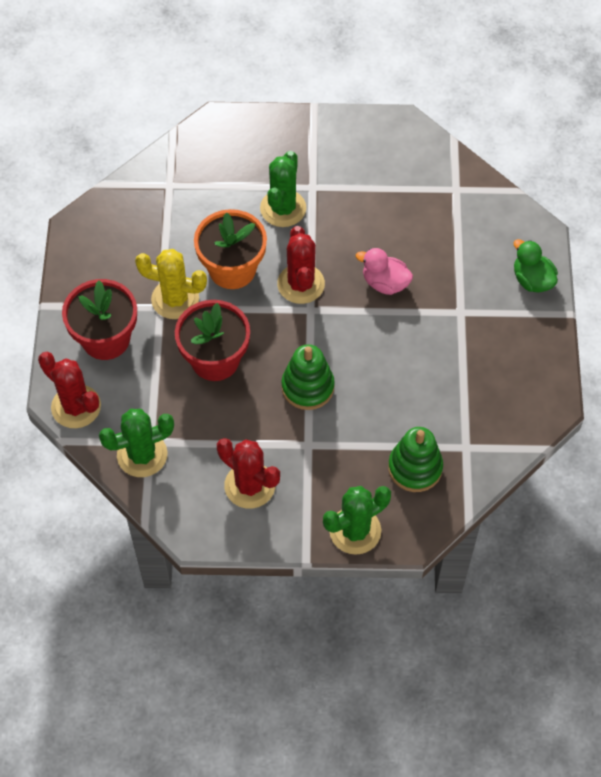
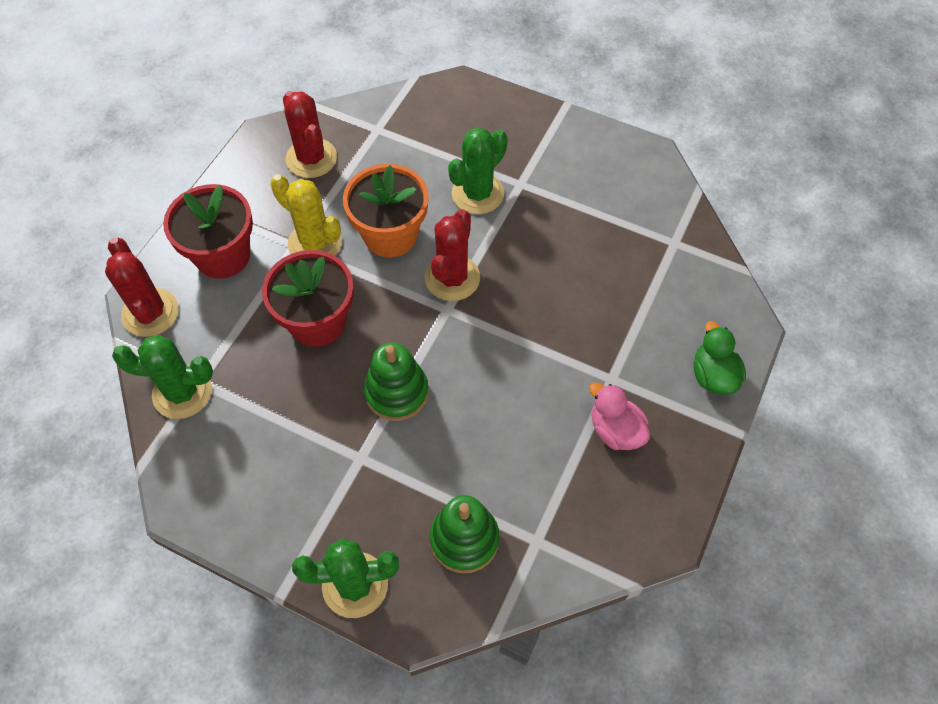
camera: 25 degrees right, 0 degrees up
red cactus [217,438,280,509] -> red cactus moved to [283,91,337,178]
pink duck [356,248,413,295] -> pink duck moved to [589,382,650,450]

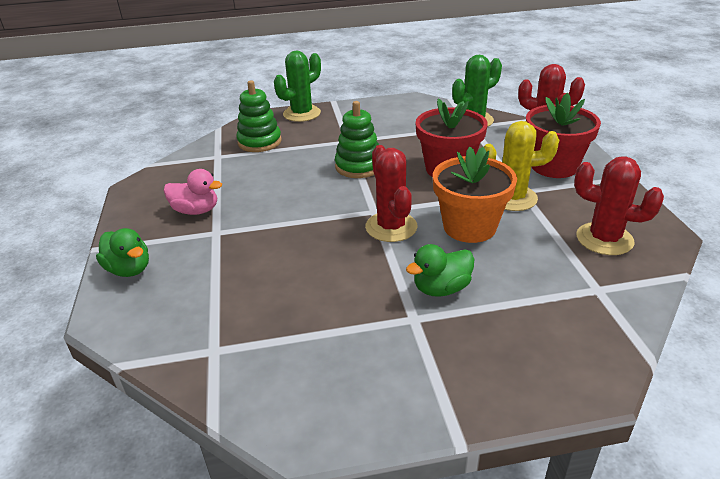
camera: 145 degrees right, 25 degrees down
green cactus [448,128,508,214] -> green duck [406,244,474,297]

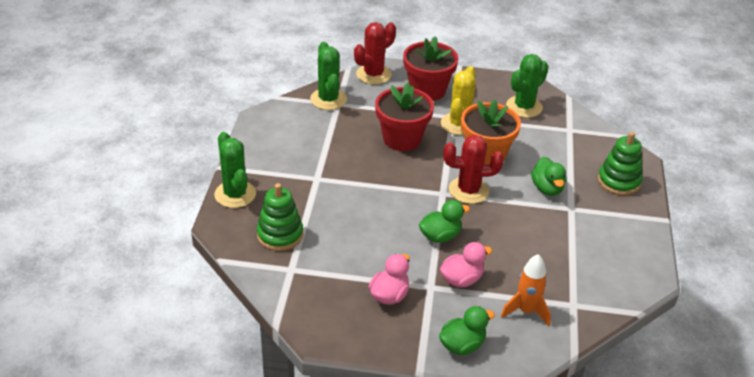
camera: 75 degrees left, 5 degrees up
green stacking toy [335,101,379,178] -> green stacking toy moved to [598,132,642,195]
red cactus [574,157,664,255] -> green cactus [506,54,549,118]
none -> green duck [419,200,470,243]
none -> pink duck [440,242,492,287]
none -> orange rocket [501,254,551,326]

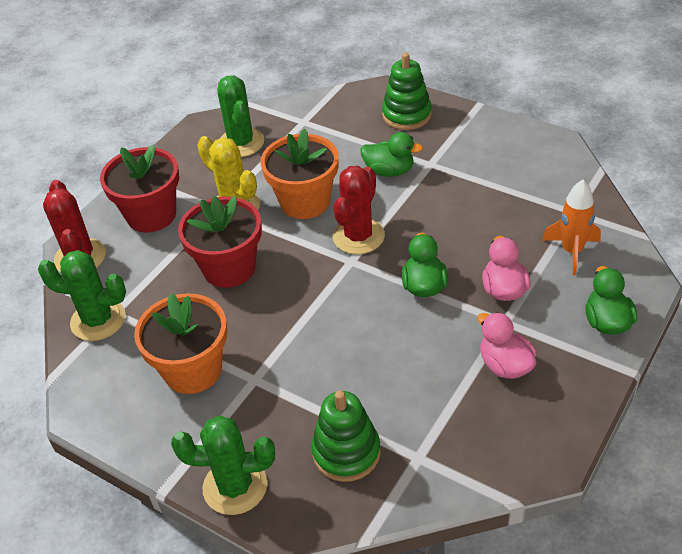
camera: 60 degrees left, 5 degrees up
none -> orange flower pot [134,293,227,394]

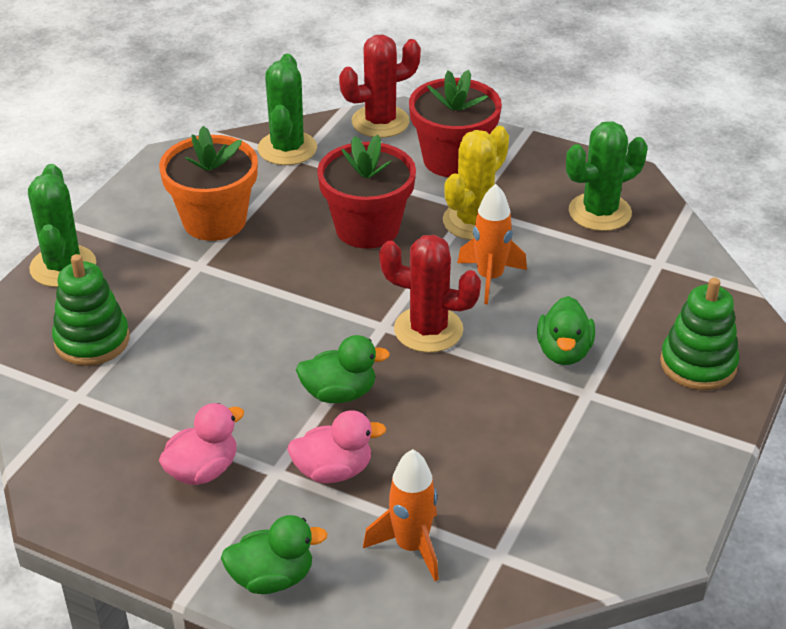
camera: 80 degrees right, 5 degrees down
orange flower pot [261,129,339,219] -> orange rocket [457,184,527,304]

